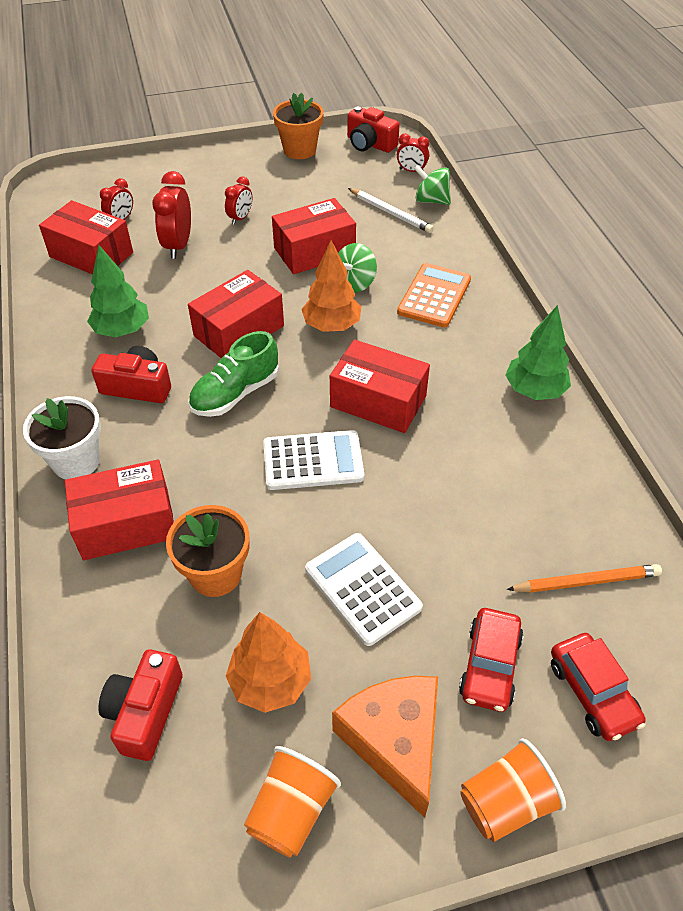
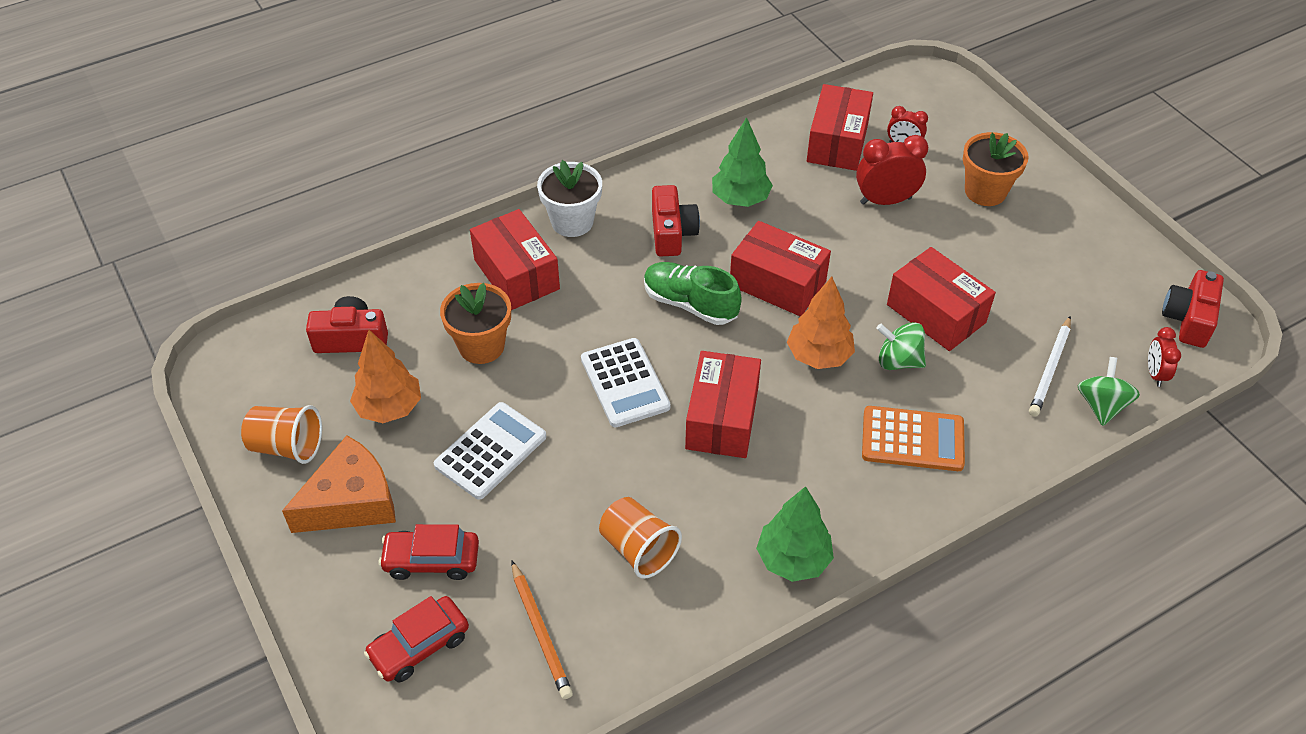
camera: 75 degrees right, 0 degrees up
red clock [225,177,252,225] -> none
orange flower pot [273,92,324,159] -> orange flower pot moved to [963,132,1029,206]
orange cup [460,738,566,842] -> orange cup moved to [599,497,682,579]

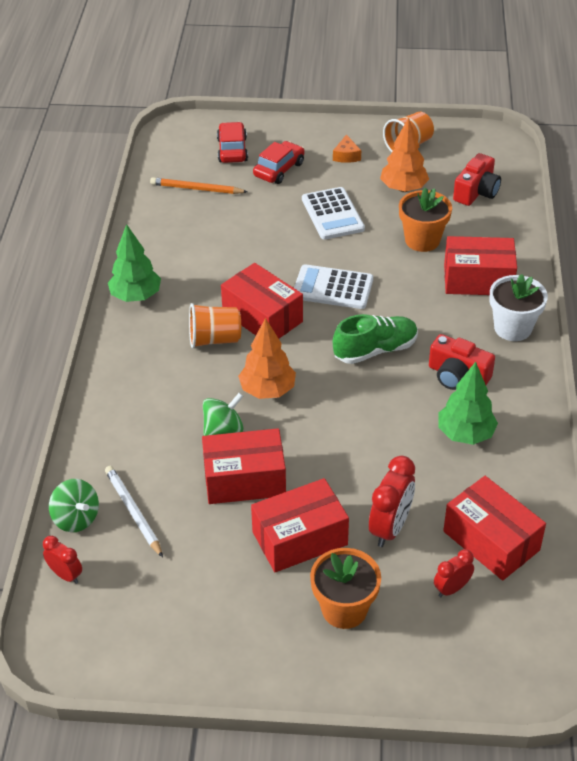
camera: 125 degrees right, 5 degrees down
orange cheese [282,435,396,533] -> orange cheese [333,135,361,163], size x0.47
orange cup [599,497,682,579] -> orange cup moved to [189,303,241,348]
red box [730,221,831,316] -> red box moved to [251,478,349,572]
orange calculator [862,406,965,471] -> none
red camera [1162,270,1224,348] -> none

